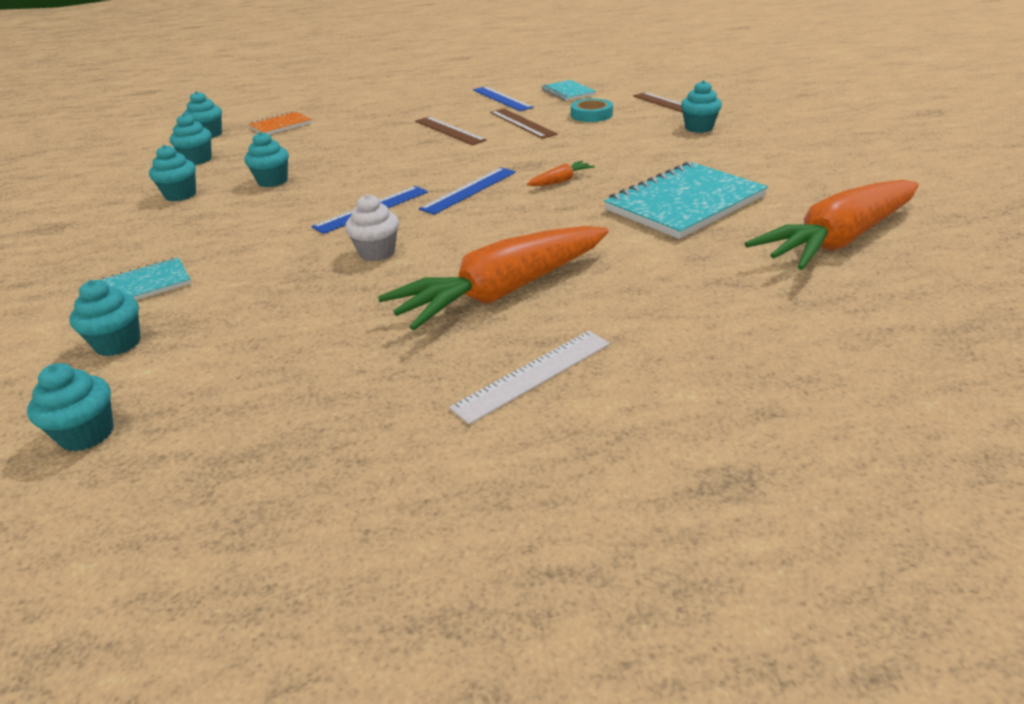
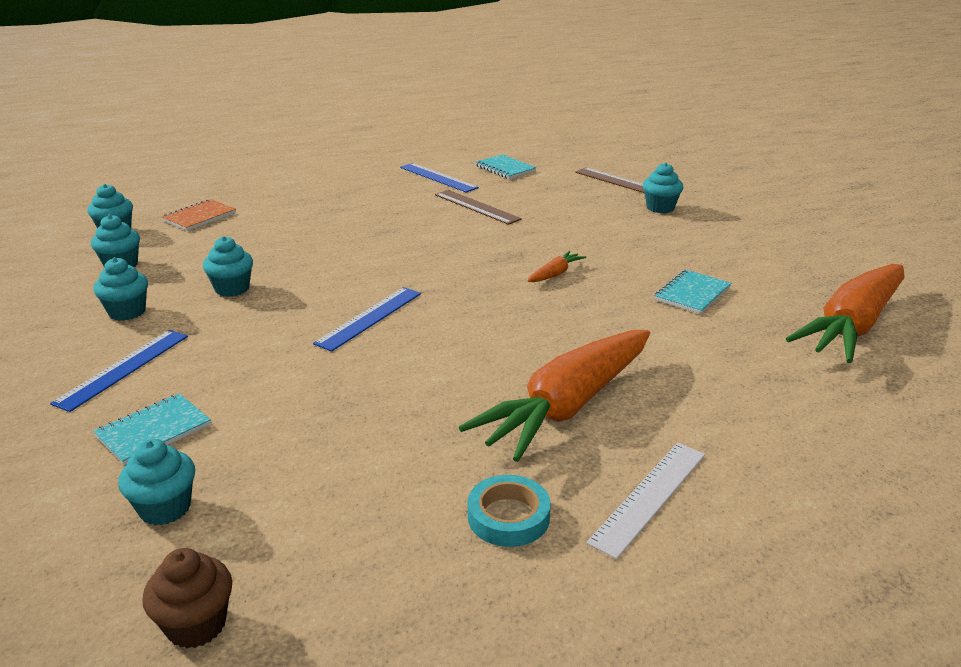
camera: 15 degrees left, 5 degrees down
turquoise cupcake [27,363,114,452] -> brown cupcake [142,548,232,649]
white cupcake [345,194,399,261] -> none
brown ruler [415,117,487,145] -> none
blue ruler [419,167,516,215] -> blue ruler moved to [50,330,188,412]
turquoise tape [571,99,613,122] -> turquoise tape moved to [468,475,551,547]
turquoise notebook [604,162,768,239] -> turquoise notebook [654,270,731,314], size x0.52

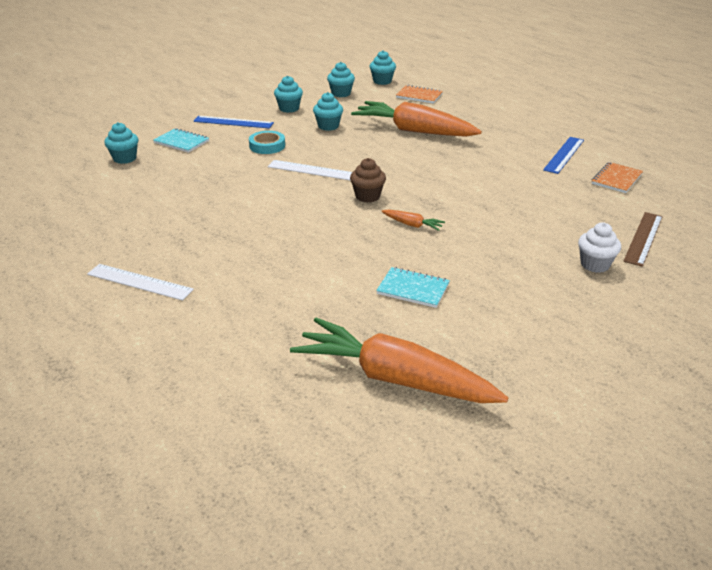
camera: 75 degrees right, 5 degrees up
brown cupcake [142,548,232,649] -> brown cupcake moved to [350,158,386,203]
blue ruler [313,287,421,352] -> white ruler [268,160,352,181]
brown ruler [435,190,522,225] -> none
orange carrot [459,330,650,462] -> orange carrot moved to [351,101,482,137]
turquoise tape [468,475,551,547] -> turquoise tape moved to [249,131,285,154]
turquoise notebook [475,154,536,179] -> orange notebook [592,162,643,193]
turquoise cupcake [643,163,683,213] -> white cupcake [578,223,621,273]

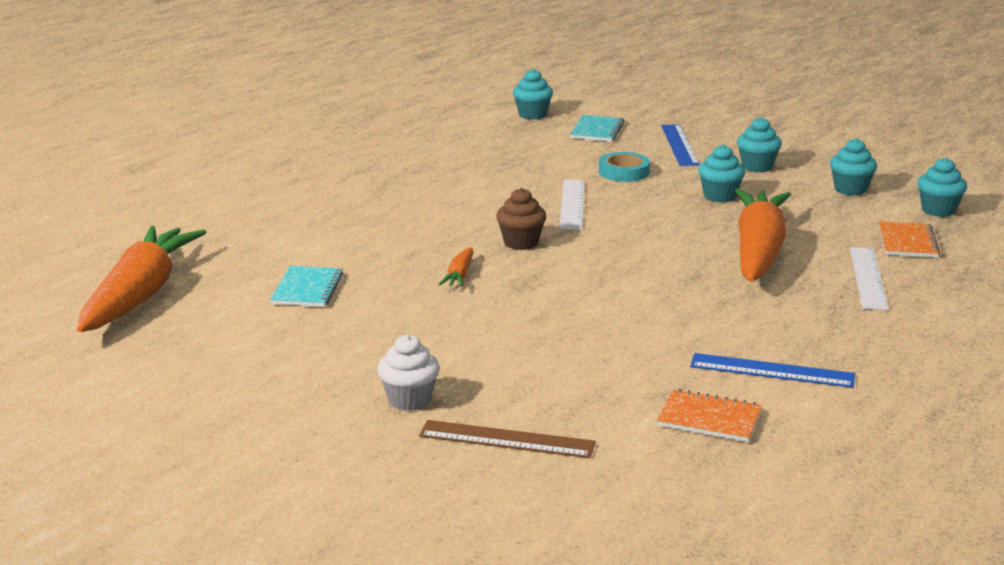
camera: 75 degrees right, 10 degrees down
white ruler [87,264,194,301] -> white ruler moved to [850,247,889,310]

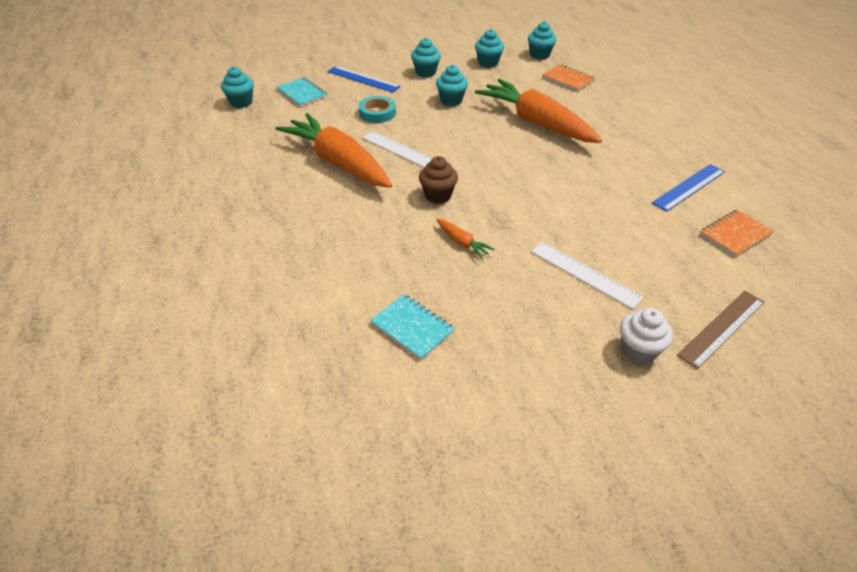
camera: 55 degrees left, 20 degrees up
orange carrot [77,226,206,332] -> orange carrot moved to [275,113,392,188]
white ruler [850,247,889,310] -> white ruler moved to [531,242,644,309]

